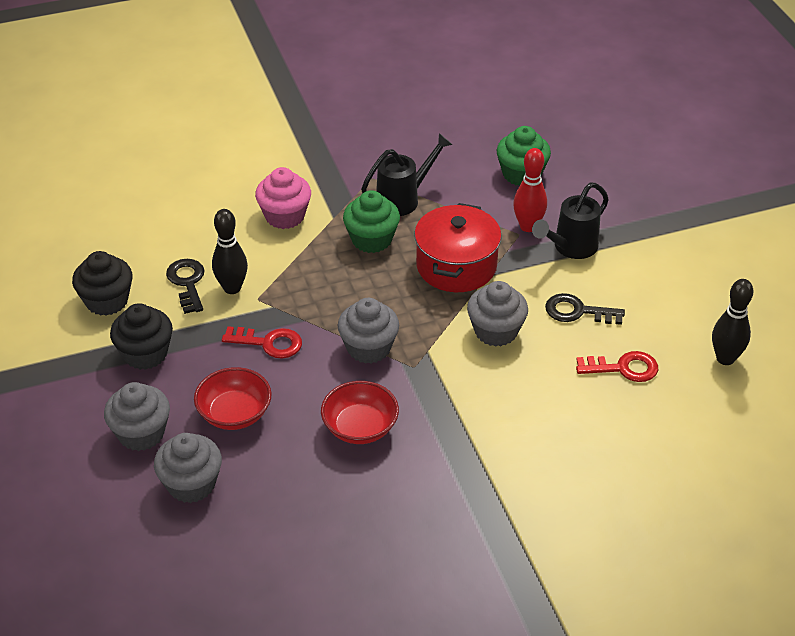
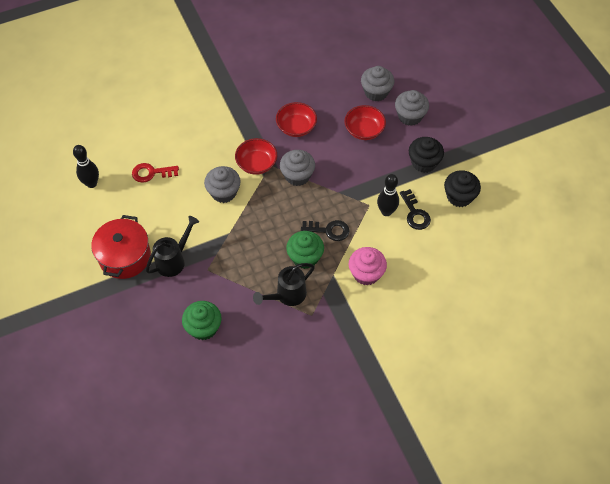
camera: 175 degrees right, 15 degrees up
red key [222,326,302,359] -> none
red pot [414,203,502,292] -> red pot moved to [91,215,151,279]
red bowling pin [513,148,547,232] -> none
black key [545,293,625,325] -> black key moved to [301,220,349,241]
none -> red bowl [235,138,277,175]

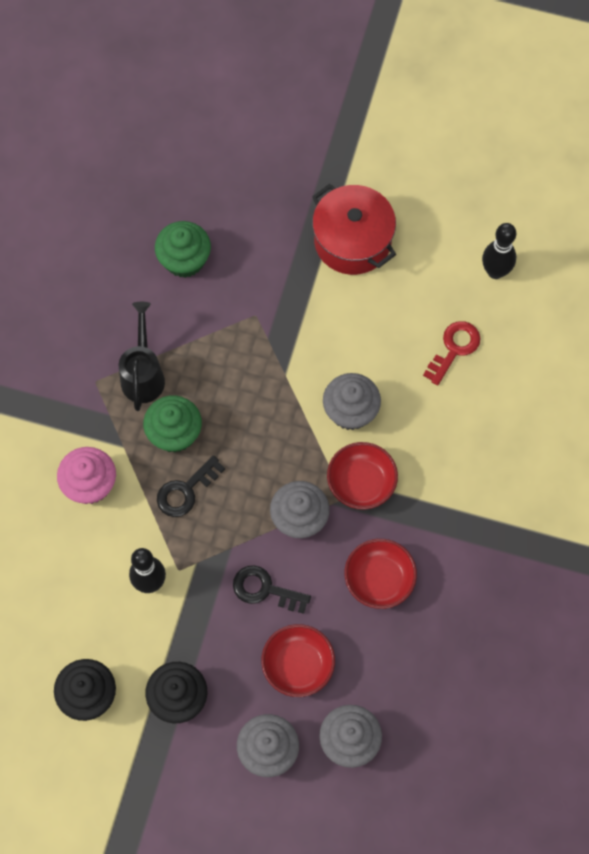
camera: 130 degrees right, 10 degrees up
black watering can [146,216,199,277] -> none
black key [400,189,431,230] -> black key moved to [233,565,311,614]

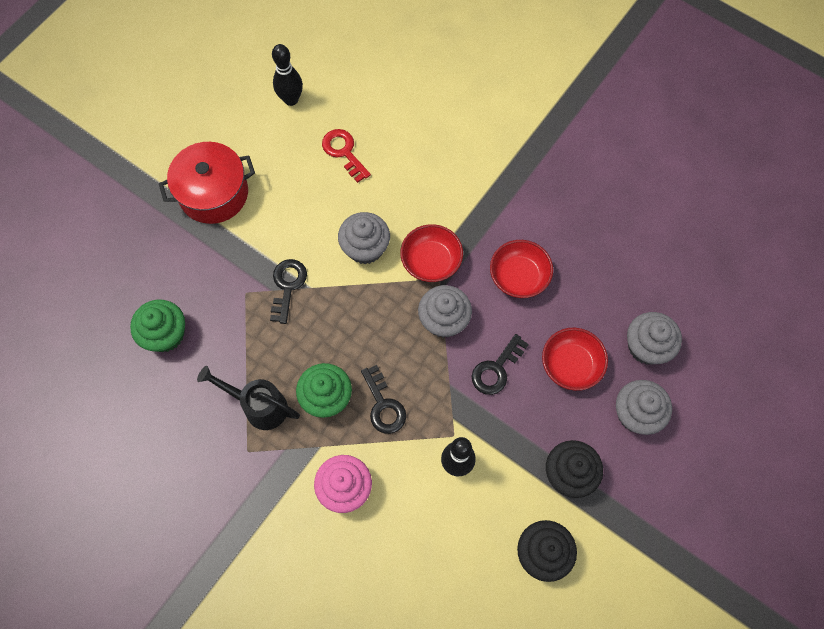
camera: 70 degrees left, 0 degrees up
none -> black key [270,259,307,324]

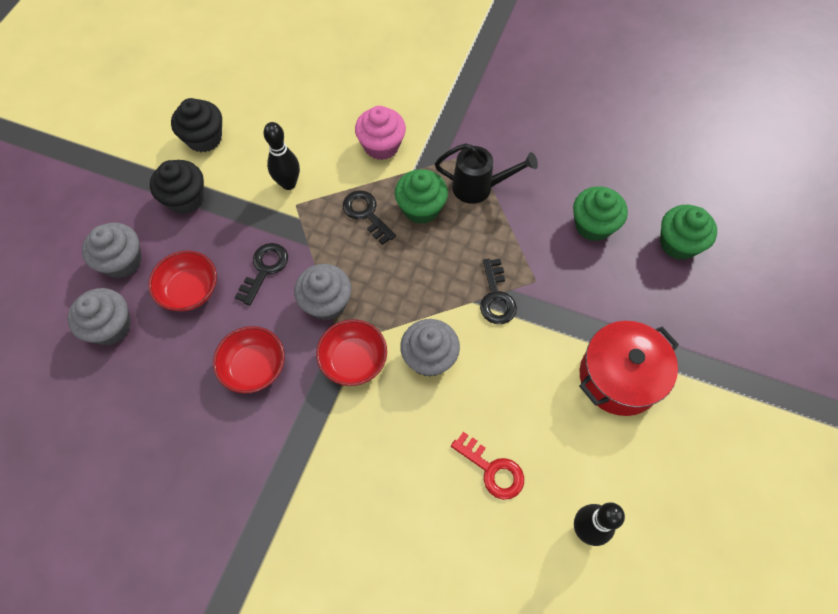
camera: 165 degrees right, 5 degrees down
none -> green cupcake [660,205,717,260]

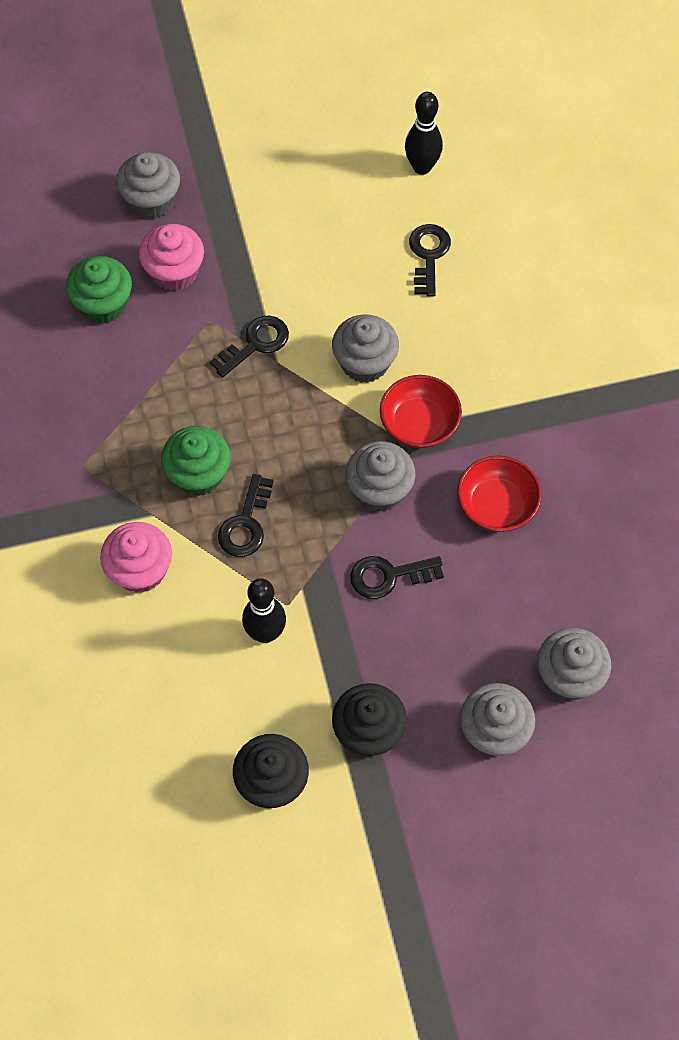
camera: 125 degrees left, 0 degrees up
red bowl [148,251,217,311] -> none
black watering can [435,143,538,204] -> none
red key [451,432,524,500] -> black key [409,224,451,297]
red pot [579,321,679,416] -> none
green cupcake [660,205,717,260] -> none
none -> grey cupcake [116,152,180,219]
none -> pink cupcake [139,224,204,291]

